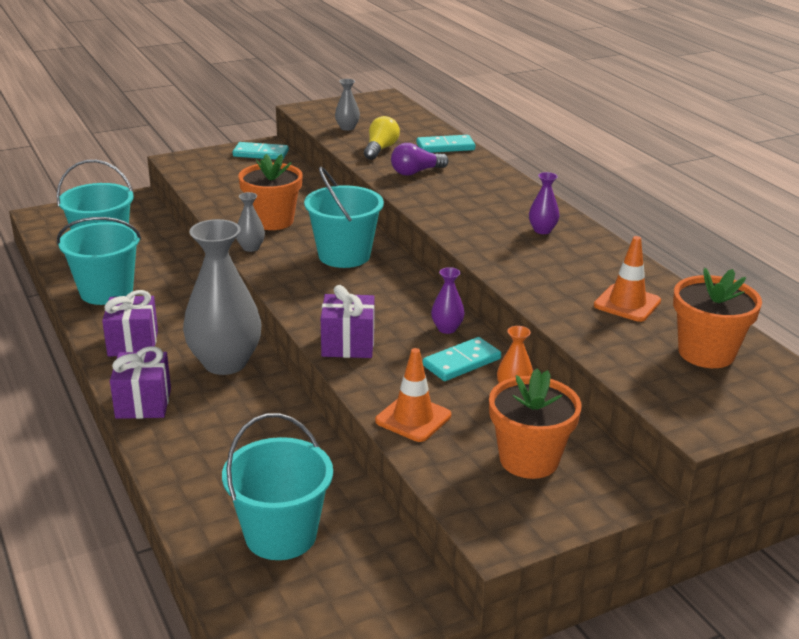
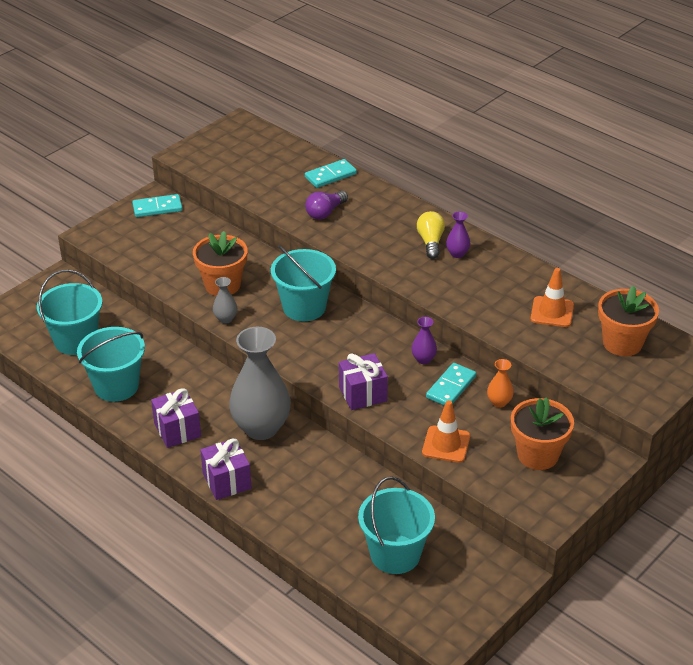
camera: 20 degrees left, 10 degrees up
grey vase [335,79,360,131] -> none
yellow light bulb [364,116,400,160] -> yellow light bulb moved to [417,211,445,259]

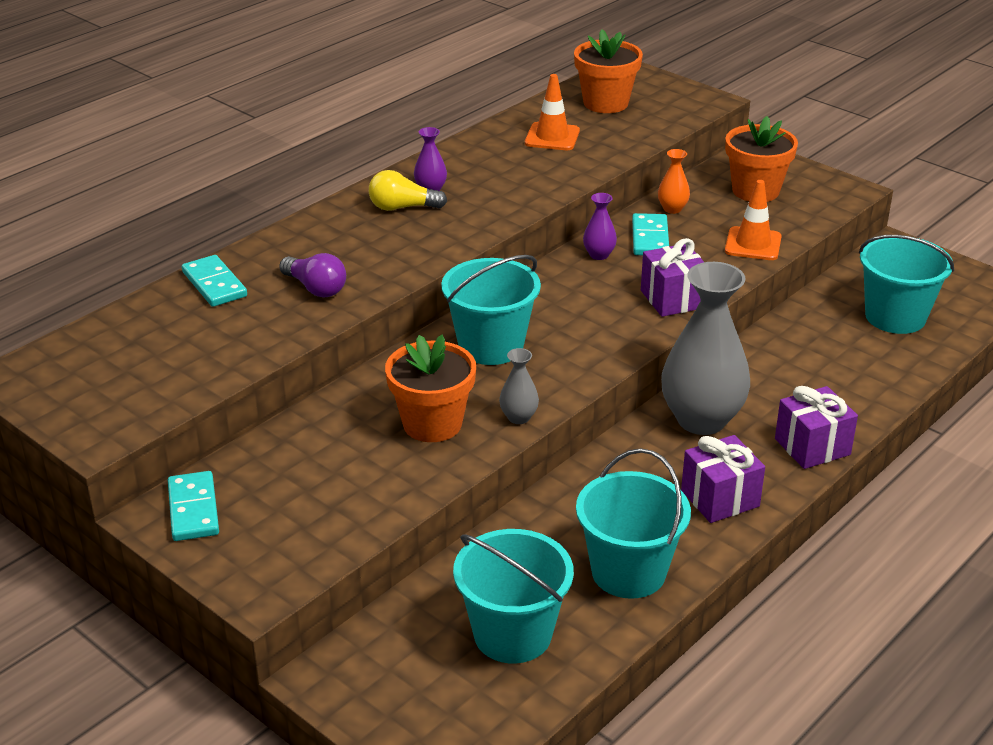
camera: 90 degrees left, 5 degrees down
turquoise domino [426,363,476,406] -> turquoise domino turned 60 degrees clockwise [632,213,669,255]

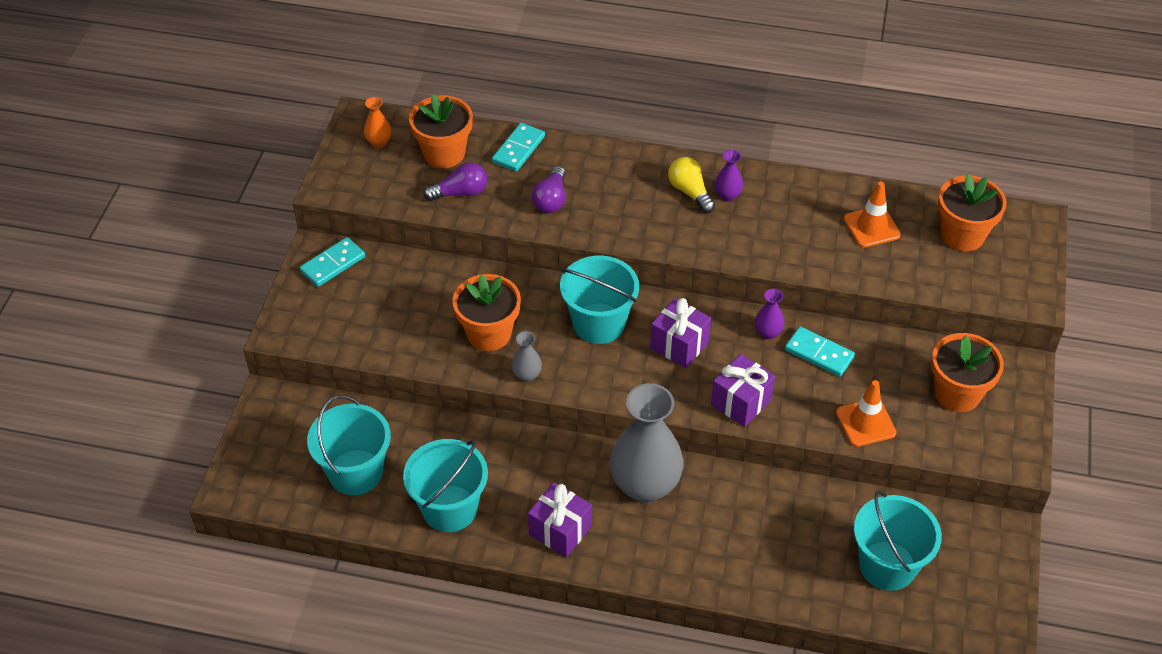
camera: 60 degrees right, 15 degrees up
turquoise domino [632,213,669,255] -> turquoise domino turned 60 degrees clockwise [785,326,855,377]
orange vase [658,149,690,214] -> orange vase moved to [364,97,392,148]
purple gift [775,386,858,469] -> purple gift moved to [650,298,711,368]
none -> orange flower pot [409,94,473,168]
none -> purple light bulb [423,162,487,201]

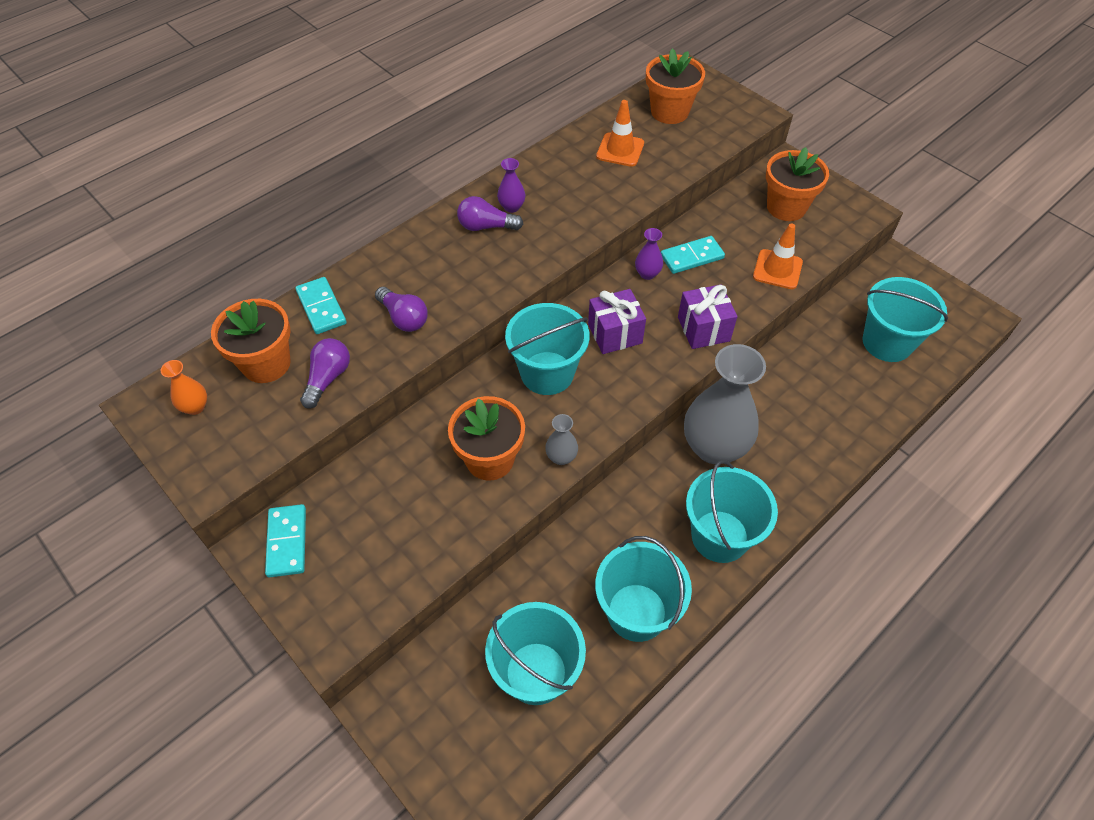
camera: 55 degrees left, 5 degrees up
purple gift [528,482,592,557] -> turquoise bucket [686,460,778,563]
yellow light bulb [668,157,715,213] -> purple light bulb [457,196,523,231]

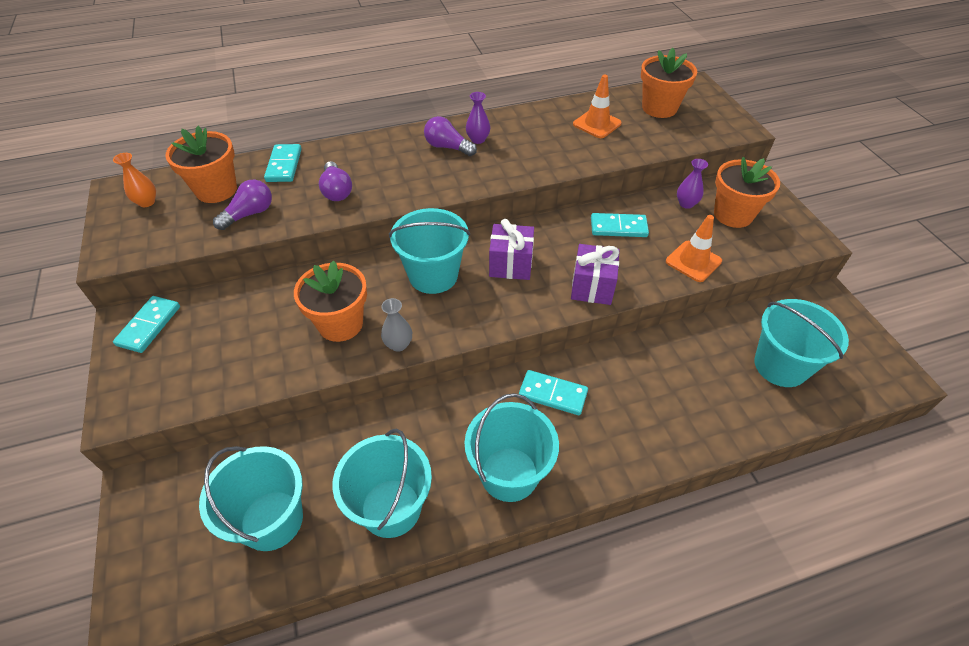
camera: 25 degrees right, 5 degrees down
purple vase [635,228,663,280] -> purple vase moved to [677,159,708,209]
grey vase [684,344,766,464] -> turquoise domino [519,370,588,415]

